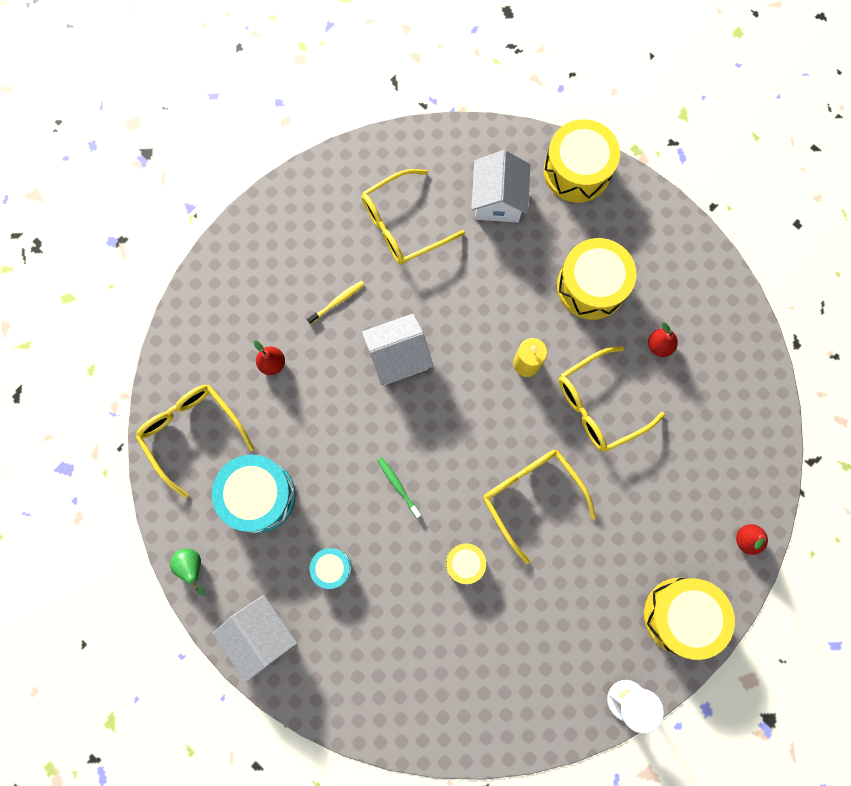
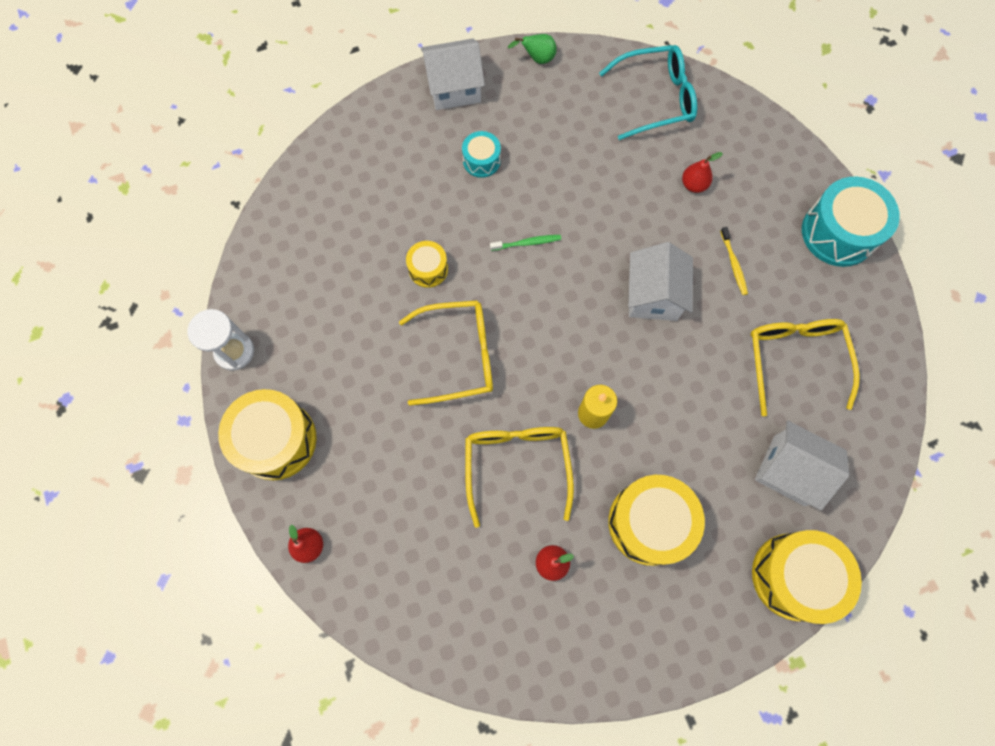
camera: 115 degrees right, 5 degrees down
yellow glasses [135,385,254,499] -> turquoise glasses [599,45,697,140]
turquoise drum [212,455,296,533] -> turquoise drum moved to [802,176,900,267]

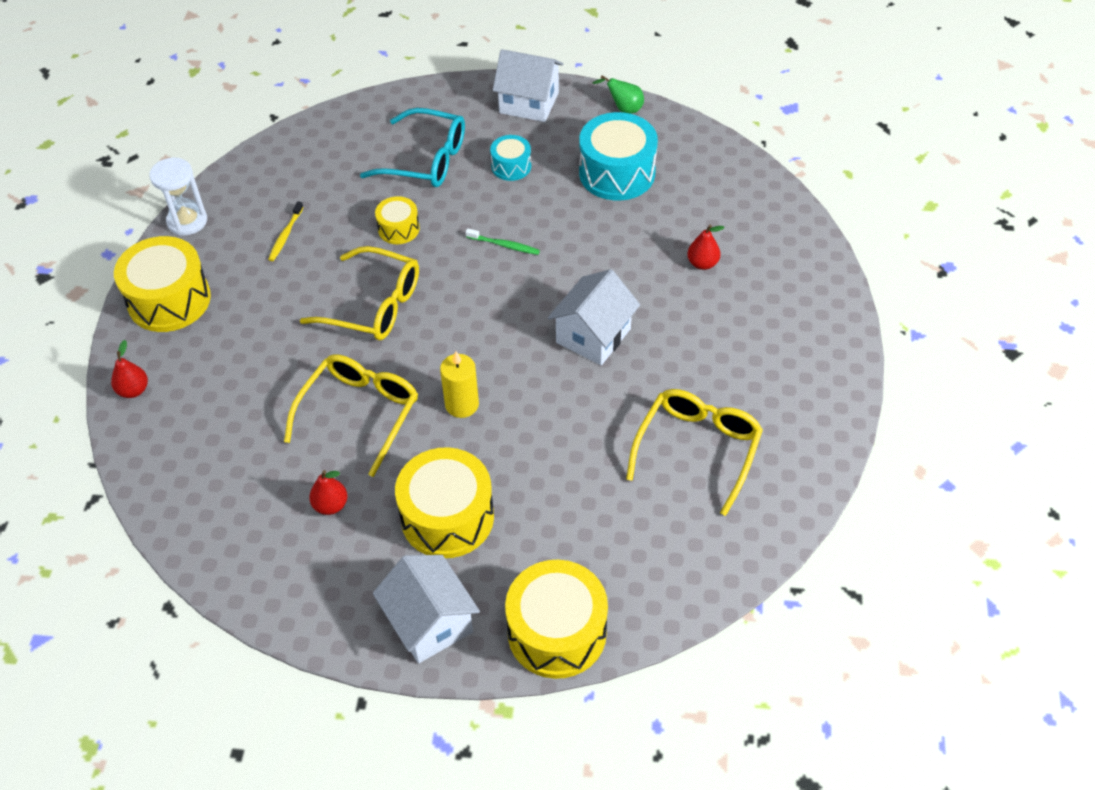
camera: 30 degrees right, 20 degrees down
turquoise glasses [599,45,697,140] -> turquoise glasses moved to [360,108,465,187]
yellow toothbrush [720,227,748,295] -> yellow toothbrush moved to [268,201,304,261]
white house [755,421,849,510] -> white house moved to [373,555,480,663]
turquoise drum [802,176,900,267] -> turquoise drum moved to [579,112,658,201]

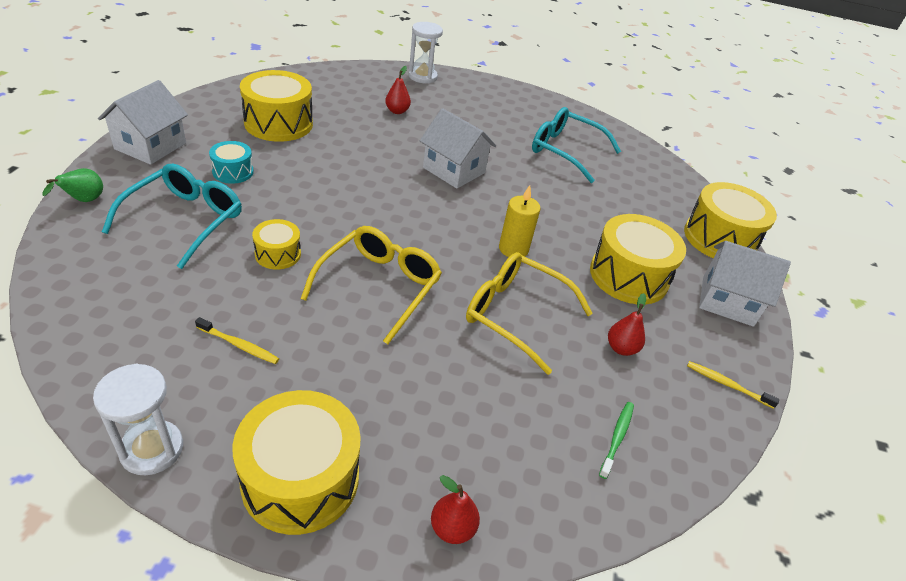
camera: 90 degrees left, 10 degrees down
white house [373,555,480,663] -> white house turned 45 degrees clockwise [699,241,791,327]
green toothbrush [465,228,540,255] -> green toothbrush moved to [599,402,634,479]
turquoise drum [579,112,658,201] -> yellow drum [240,70,313,142]
green pear [593,76,644,114] -> green pear moved to [42,168,103,202]
yellow glasses [626,389,763,516] -> turquoise glasses [532,107,621,183]
none -> white hourglass [408,22,443,84]
none -> yellow toothbrush [687,361,779,409]

